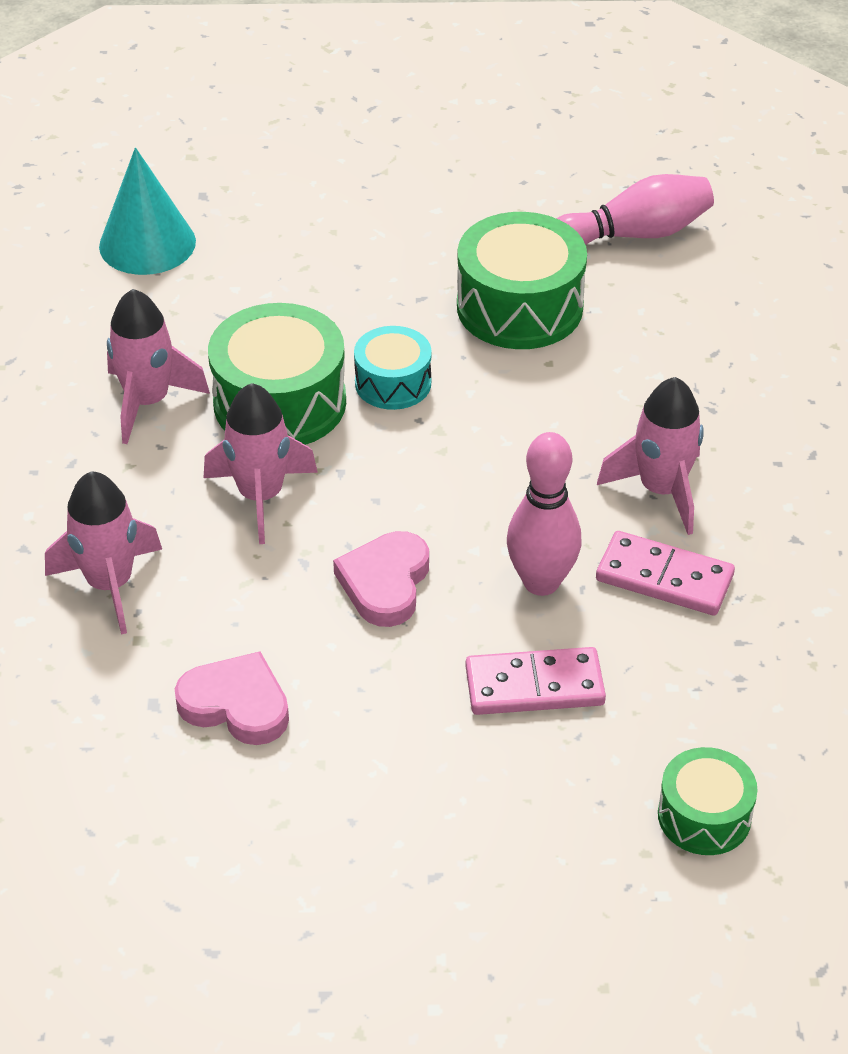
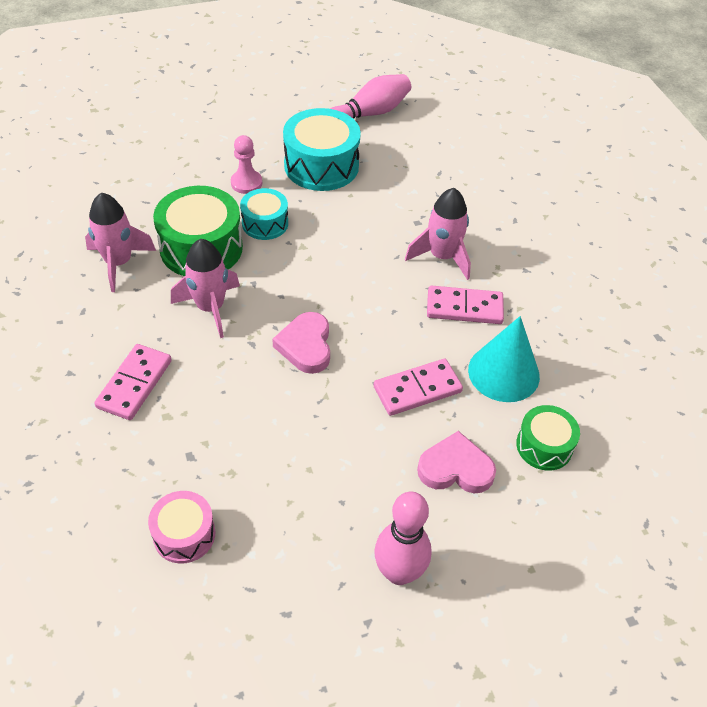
camera: 20 degrees left, 5 degrees up
pink rocket [45,471,162,635] -> pink domino [94,344,172,420]
turquoise cone [99,147,196,275] -> turquoise cone moved to [468,316,540,402]
pink heart [175,651,289,745] -> pink heart moved to [417,431,496,493]
green drum [457,212,587,349] -> turquoise drum [283,108,361,191]
pink bowling pin [507,432,582,596] -> pink bowling pin moved to [374,492,432,585]
none -> pink drum [148,491,215,564]
none -> pink pawn [231,135,262,194]

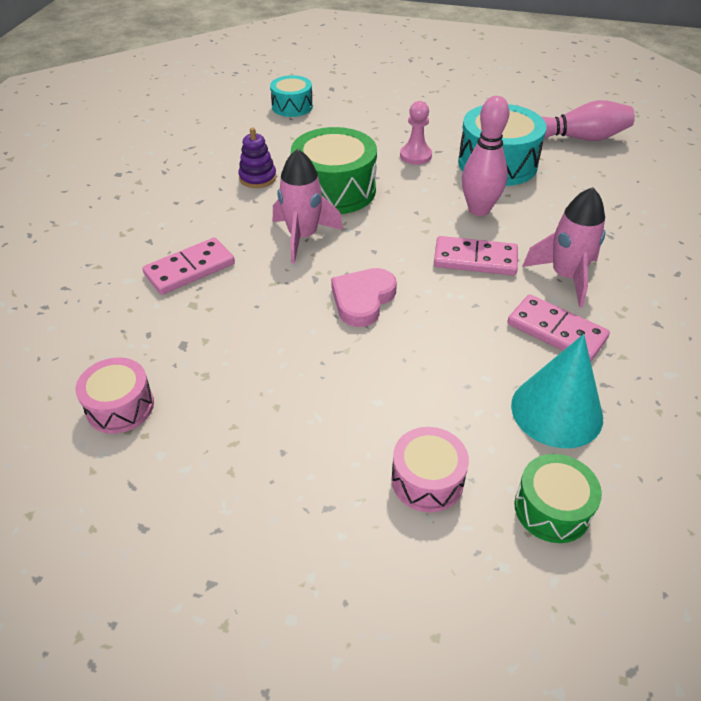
camera: 35 degrees right, 5 degrees down
pink rocket [85,193,156,292] -> purple stacking toy [238,128,277,188]
turquoise drum [240,188,288,240] -> turquoise drum moved to [270,75,313,117]
pink domino [373,359,463,416] -> pink domino moved to [434,236,518,275]
pink bowling pin [374,492,432,585] -> pink bowling pin moved to [462,96,509,216]
pink heart [417,431,496,493] -> pink drum [391,427,469,512]

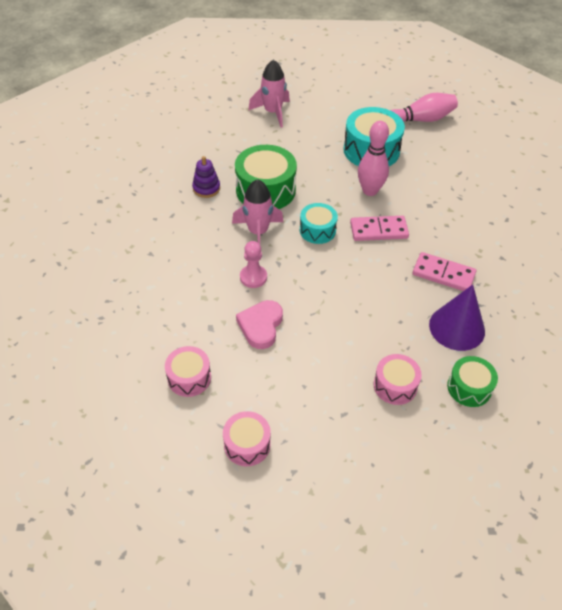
camera: 15 degrees left, 5 degrees up
pink domino [142,238,235,295] -> none
turquoise drum [270,75,313,117] -> turquoise drum moved to [300,203,338,244]
pink heart [331,268,397,327] -> pink heart moved to [236,300,283,349]
pink pawn [400,101,432,165] -> pink pawn moved to [240,241,267,288]
turquoise cone [511,334,603,448] -> purple cone [429,285,485,351]
pink rocket [522,187,606,307] -> pink rocket moved to [248,59,290,128]
none -> pink drum [223,411,271,466]

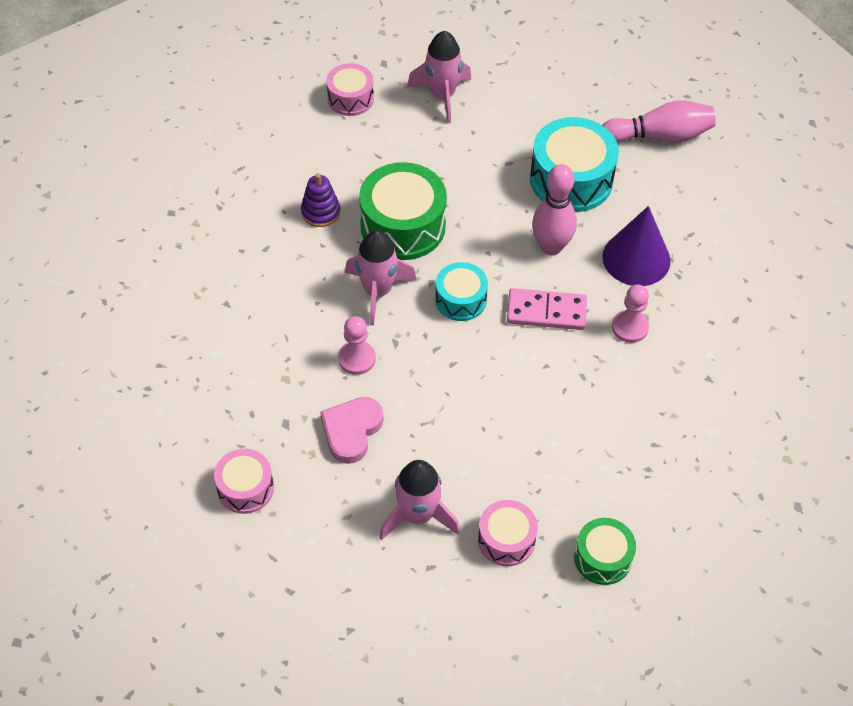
camera: 10 degrees right, 5 degrees up
pink drum [223,411,271,466] -> pink drum moved to [326,63,374,116]
pink domino [413,252,476,291] -> none
purple cone [429,285,485,351] -> purple cone moved to [602,206,671,286]
none -> pink rocket [379,460,460,541]
none -> pink pawn [612,285,649,343]

